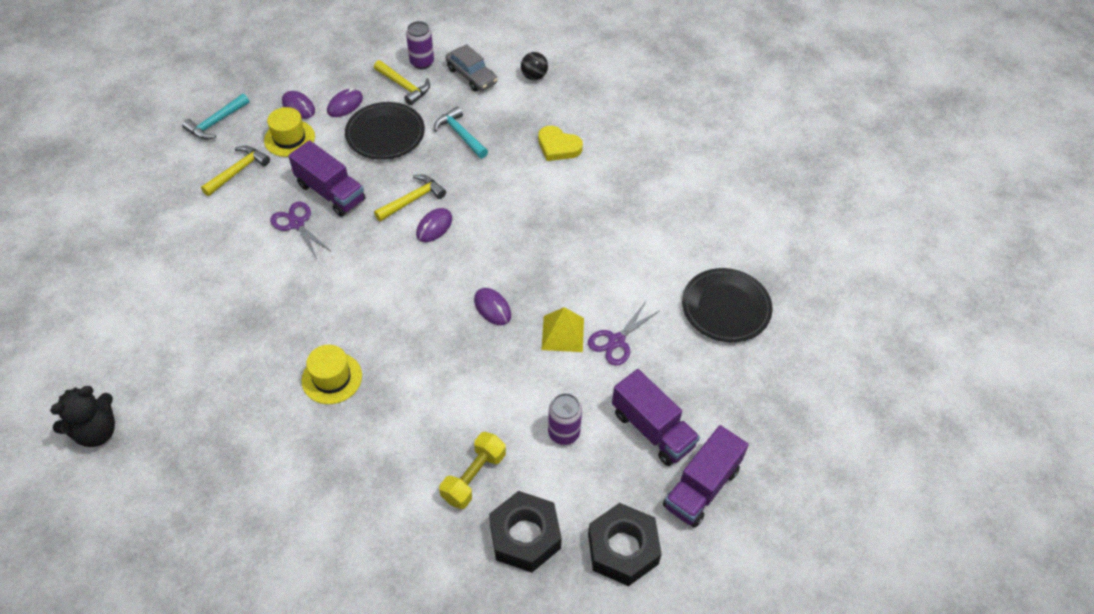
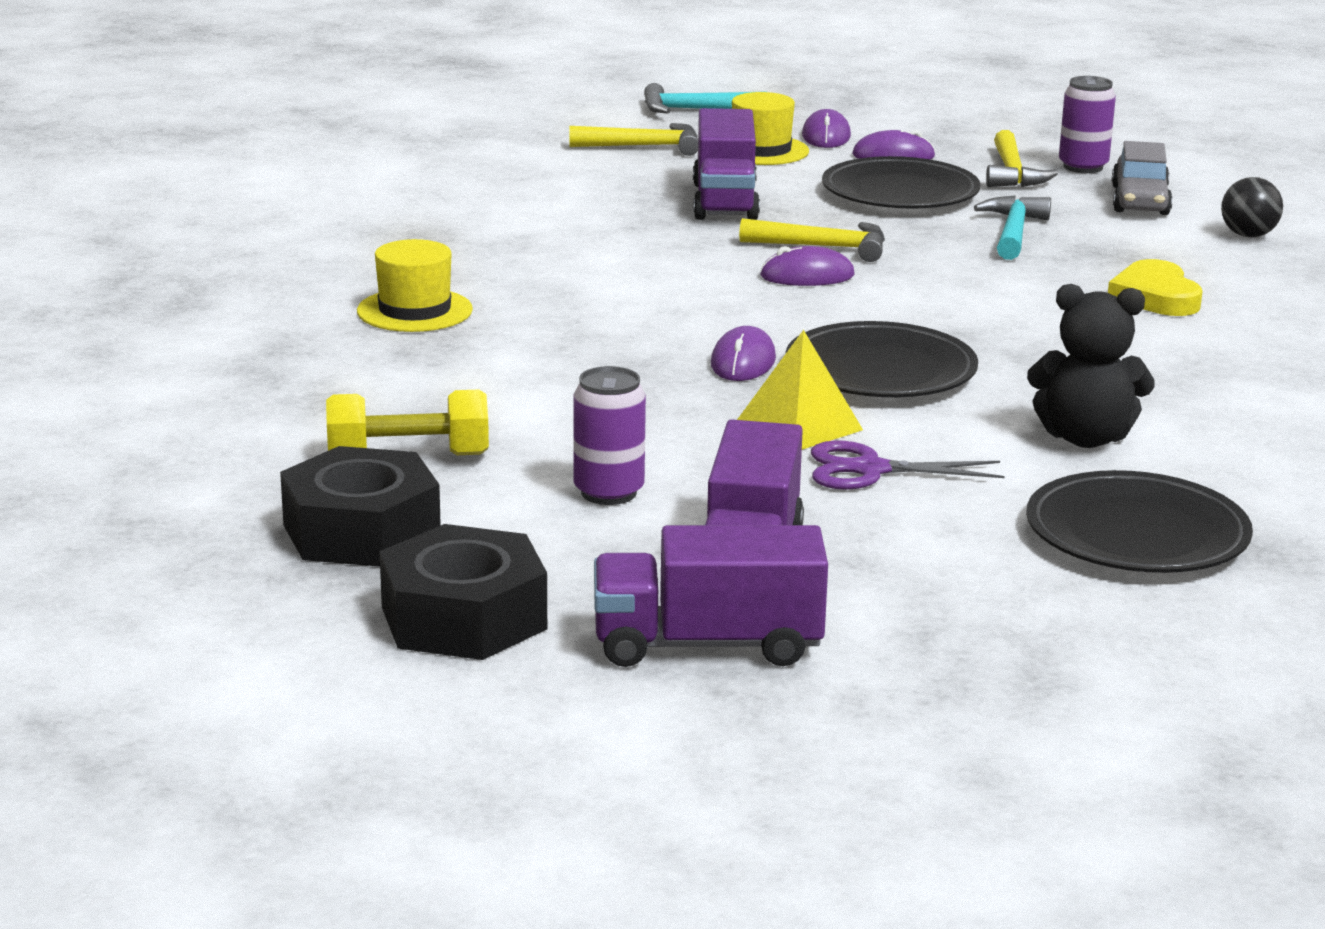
camera: 50 degrees right, 30 degrees down
black teddy bear [50,386,115,447] -> black teddy bear moved to [1027,284,1155,448]
purple scissors [270,201,332,259] -> none
none -> black plate [785,321,978,397]

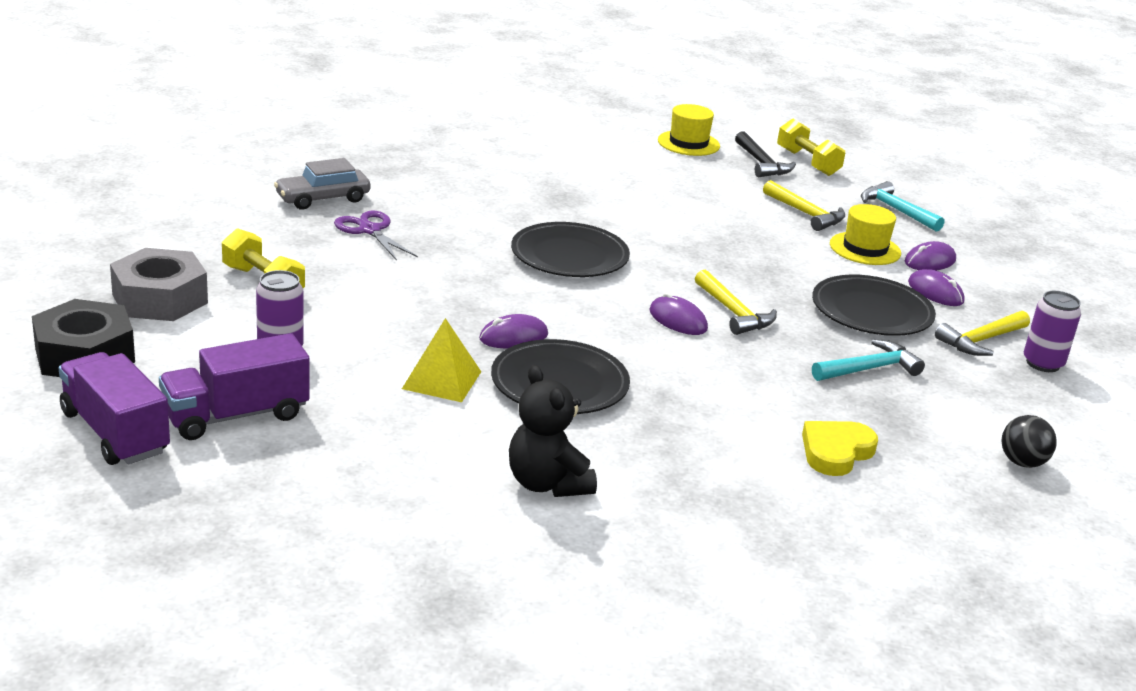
camera: 50 degrees right, 5 degrees up
black nut [280,446,441,567] -> grey nut [110,248,208,321]
yellow hat [357,239,473,332] -> yellow hat moved to [658,104,720,156]
purple truck [693,108,760,220] -> none
purple scissors [811,441,1005,490] -> purple scissors moved to [334,211,418,261]
black plate [1026,470,1253,573] -> black plate moved to [511,222,630,277]
grey car [1112,141,1173,215] -> grey car moved to [274,158,370,210]
none -> black hammer [735,131,796,177]
none -> yellow dumbbell [777,119,845,176]

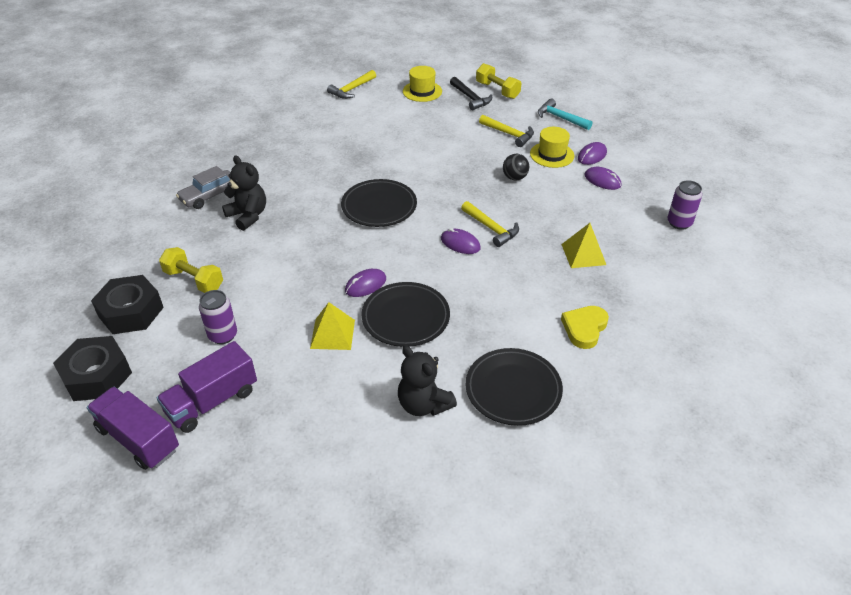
camera: 10 degrees left, 15 degrees up
grey nut [110,248,208,321] -> black nut [91,275,164,334]
purple scissors [334,211,418,261] -> black teddy bear [222,155,266,231]
black plate [812,275,936,336] -> black plate moved to [466,348,563,426]
turquoise hammer [812,339,925,381] -> yellow pyramid [561,223,606,268]
yellow hammer [935,311,1030,356] -> yellow hammer moved to [327,70,376,99]
black ball [1002,415,1057,468] -> black ball moved to [503,154,529,180]

